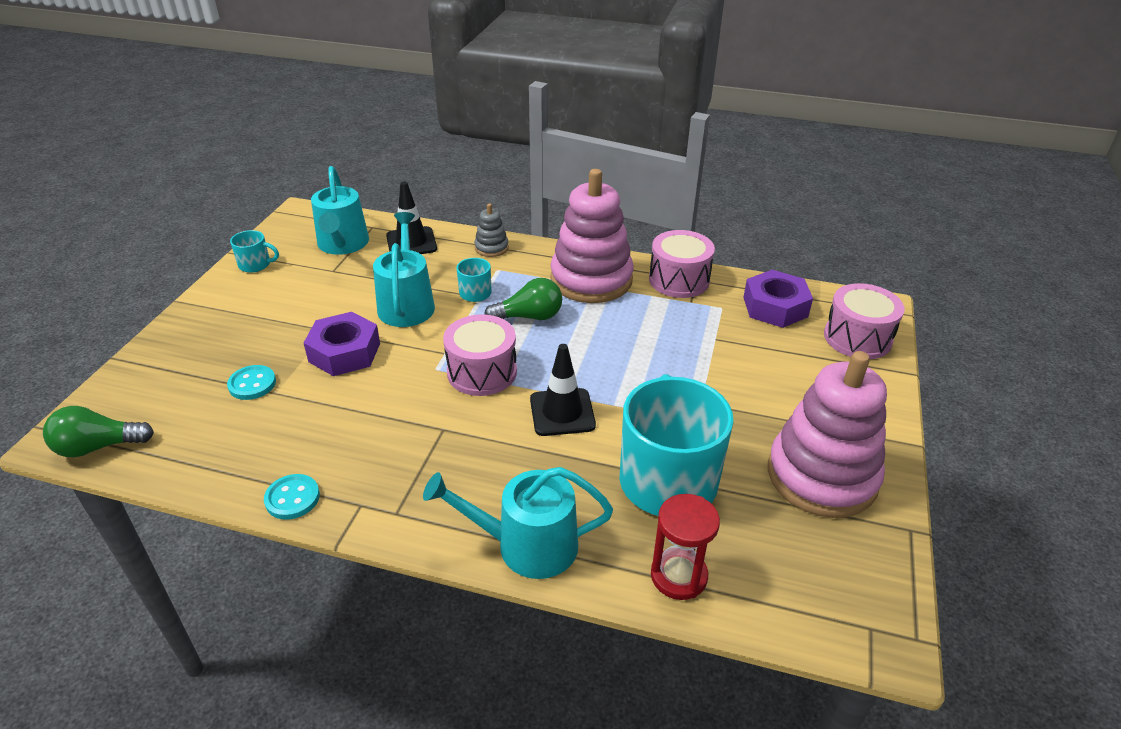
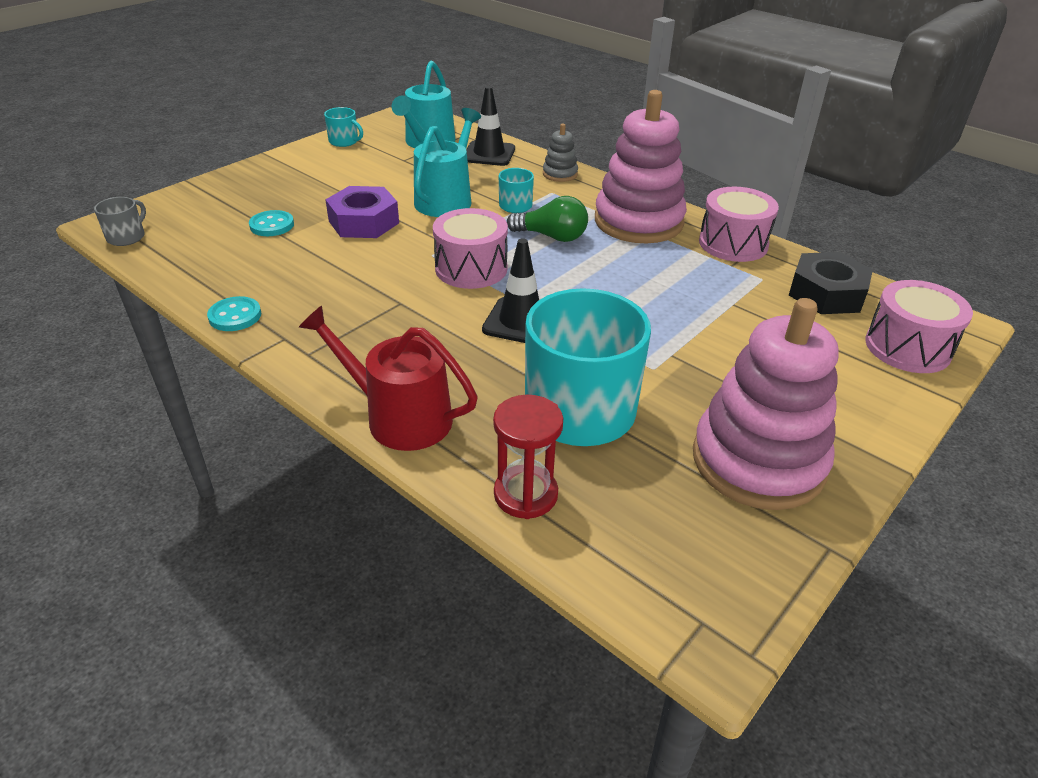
camera: 25 degrees right, 0 degrees up
green light bulb [43,406,154,457] -> grey mug [94,197,146,246]
turquoise watering can [423,467,613,579] -> red watering can [299,306,478,451]
purple nut [743,270,813,328] -> black nut [789,252,873,314]

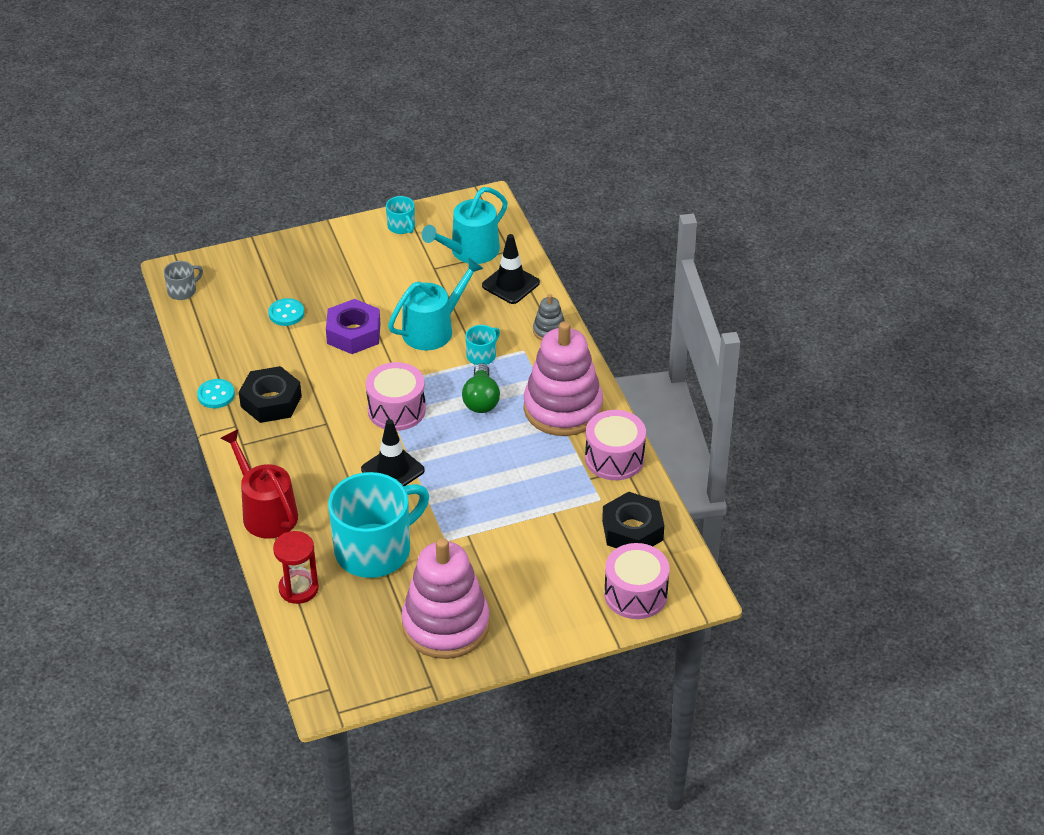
camera: 30 degrees right, 5 degrees up
green light bulb [507,196,588,242] -> green light bulb turned 45 degrees clockwise [462,363,500,413]
none -> black nut [239,366,302,423]

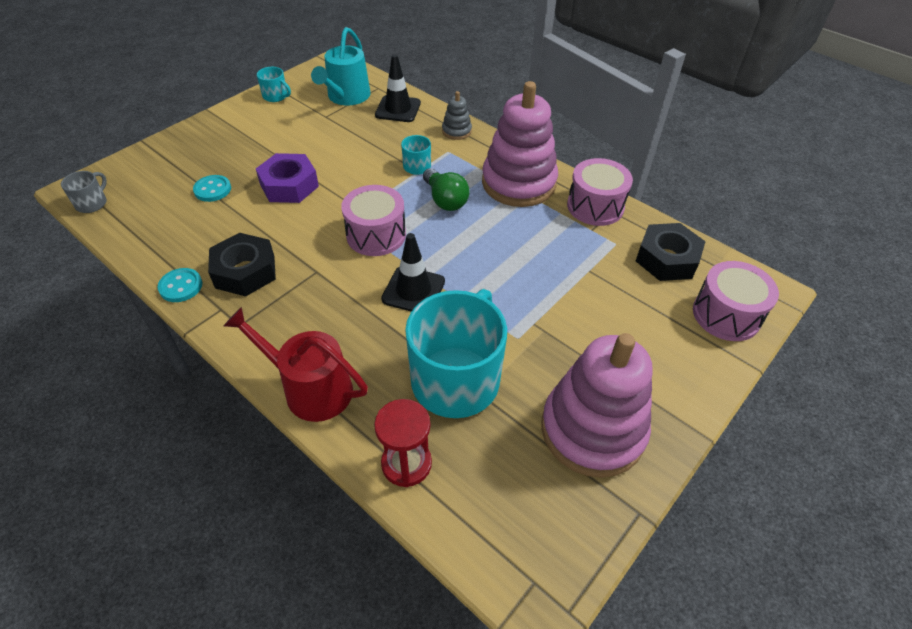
camera: 30 degrees left, 5 degrees up
turquoise watering can [388,258,483,351] -> none

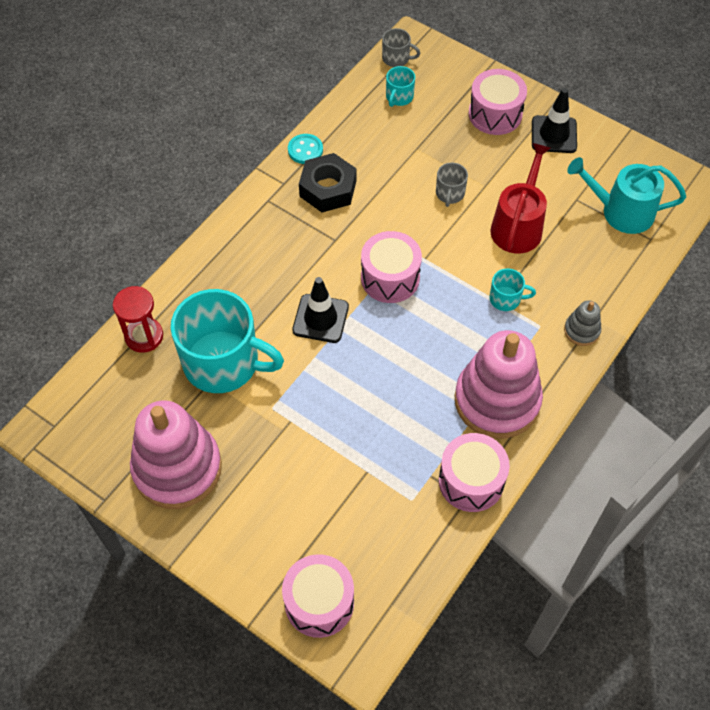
camera: 85 degrees right, 10 degrees up
turquoise button [193,175,231,202] -> none
red watering can [224,307,368,422] -> red watering can moved to [490,143,551,253]
purple nut [256,153,319,203] -> grey mug [436,162,468,207]
turquoise mug [257,67,291,102] -> turquoise mug moved to [386,66,415,107]
black traffic cone [375,54,421,122] -> black traffic cone moved to [532,88,577,153]
green light bulb [423,168,469,211] -> none
black nut [636,223,706,281] -> none
none -> pink drum [469,69,527,135]

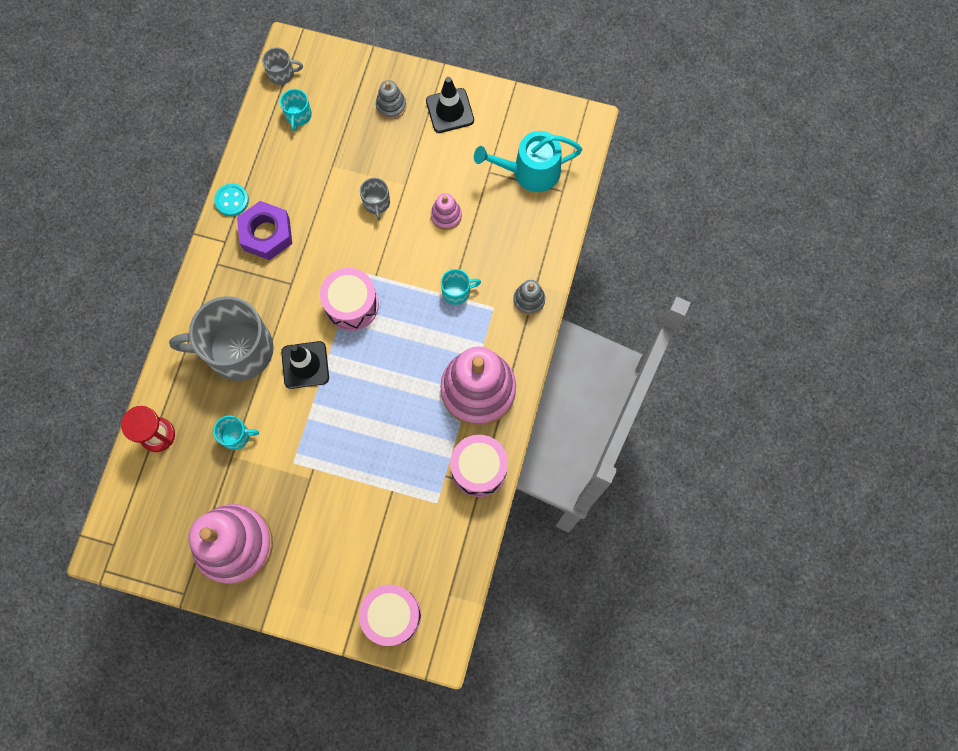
camera: 20 degrees left, 15 degrees up
turquoise mug [171,289,284,393] -> turquoise mug [213,415,259,450], size x0.43
black nut [299,153,356,212] -> purple nut [237,201,292,260]
pink drum [469,69,527,135] -> grey stacking toy [376,80,406,119]
red watering can [490,143,551,253] -> pink stacking toy [431,193,462,230]
none -> grey mug [169,296,274,381]

